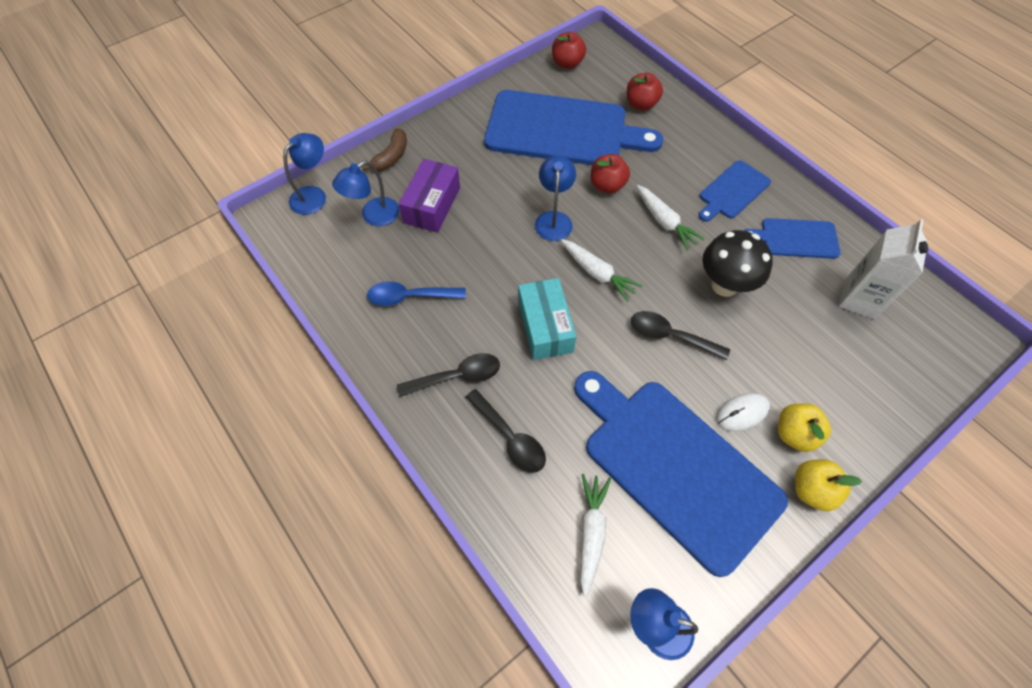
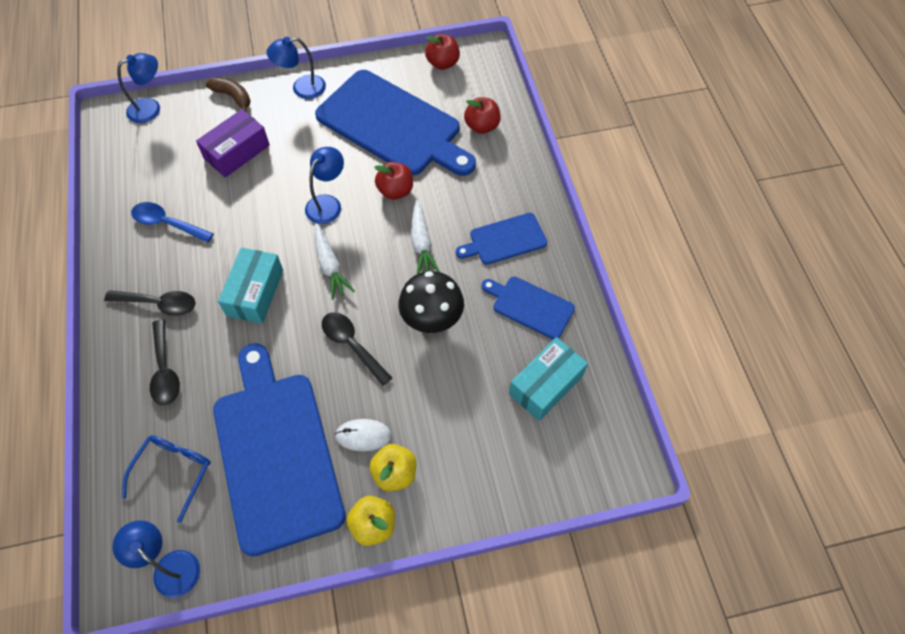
camera: 25 degrees right, 0 degrees up
blue lamp [332,161,399,226] -> blue lamp moved to [266,37,326,99]
brown banana [361,128,407,171] -> brown banana turned 105 degrees counterclockwise [206,77,251,113]
white carrot [580,474,611,597] -> blue glasses [122,435,211,523]
white carton [839,219,928,319] -> turquoise box [509,337,588,421]

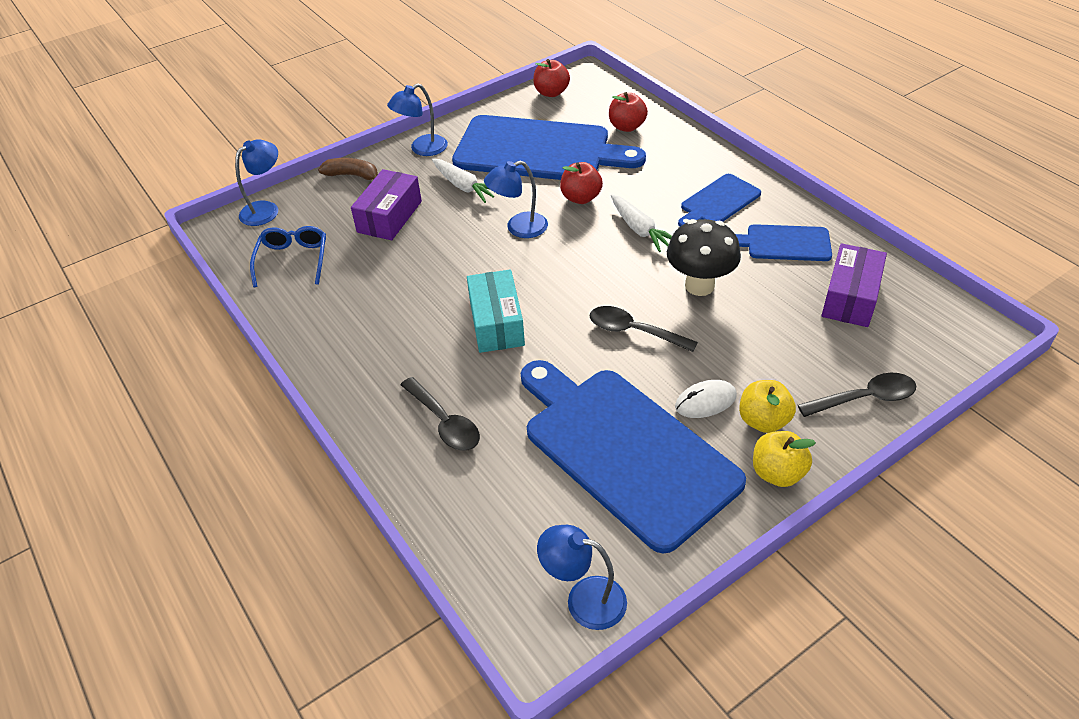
camera: 20 degrees left, 15 degrees down
black spoon [104,290,195,316] -> black spoon moved to [798,373,916,417]
blue glasses [122,435,211,523] -> blue glasses moved to [250,226,326,287]
blue spoon [131,202,214,243] -> none
blue lamp [305,147,344,224] -> blue lamp turned 120 degrees counterclockwise [484,161,548,238]
white carrot [315,223,355,300] -> white carrot moved to [432,159,494,203]
turquoise box [509,337,588,421] -> purple box [821,243,887,327]

